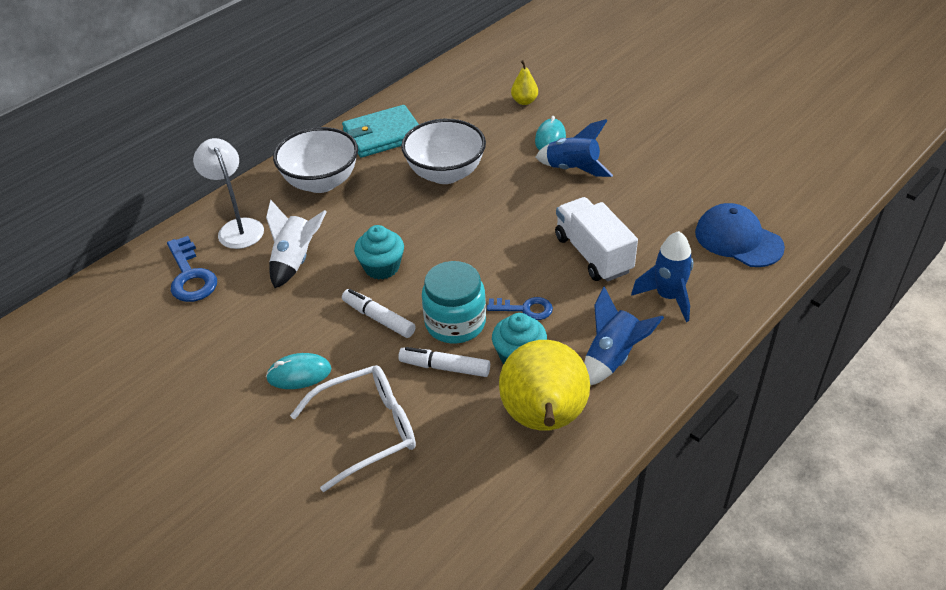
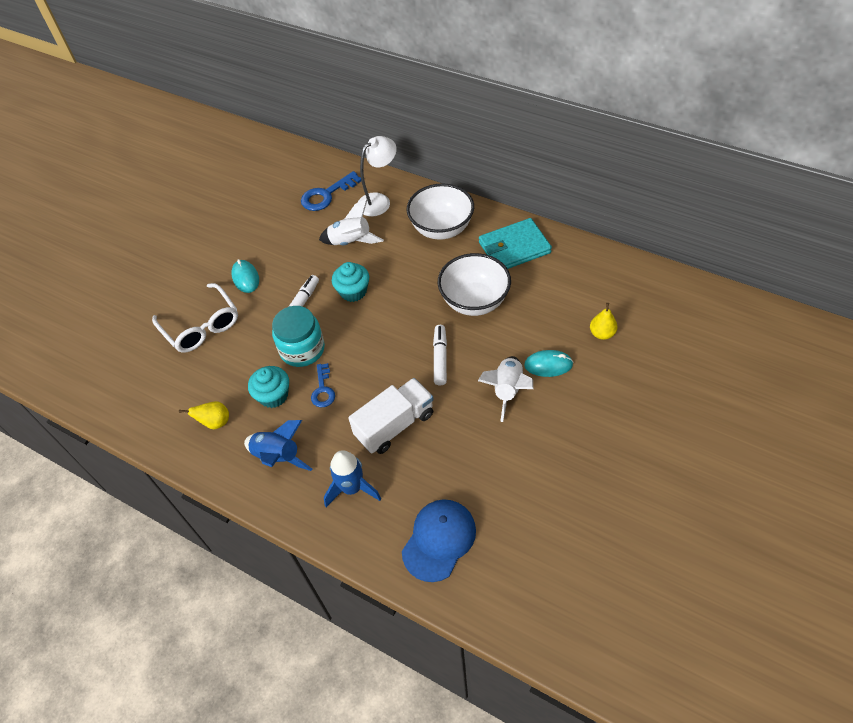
camera: 80 degrees right, 10 degrees up
turquoise wallet [342,105,419,158] -> turquoise wallet turned 75 degrees counterclockwise [479,218,552,269]
white marker [398,347,490,377] -> white marker moved to [433,325,447,386]
yellow pear [499,340,590,431] -> yellow pear [179,401,229,429], size x0.43
blue rocket [536,119,613,177] -> white rocket [478,356,533,422]

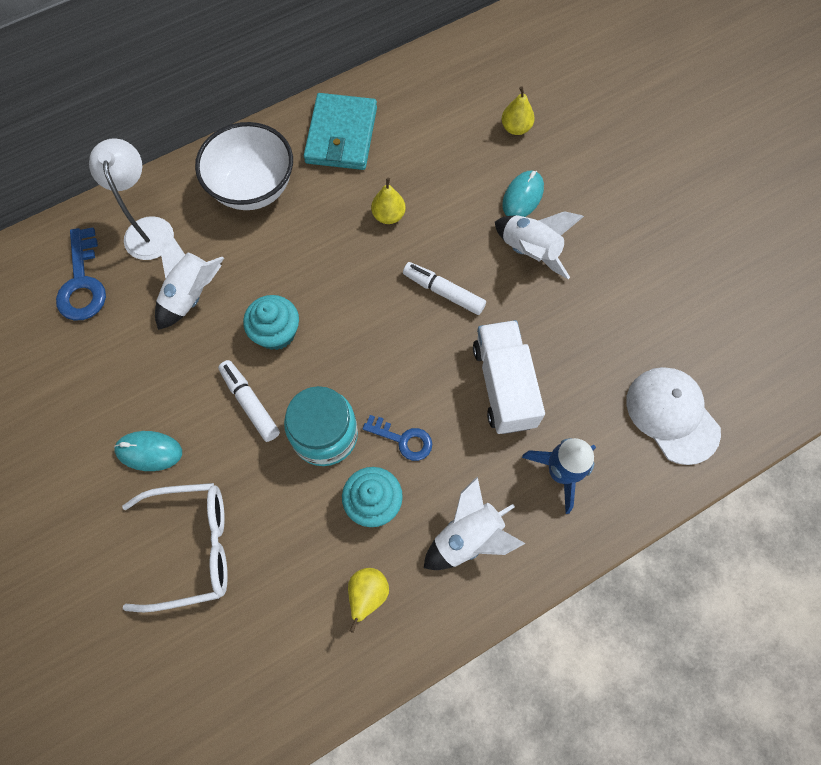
camera: 65 degrees left, 15 degrees up
blue rocket [244,420,312,471] -> white rocket [424,476,525,570]
blue cap [402,499,476,582] -> white cap [626,367,721,465]
white bowl [438,253,511,316] -> yellow pear [371,178,406,224]

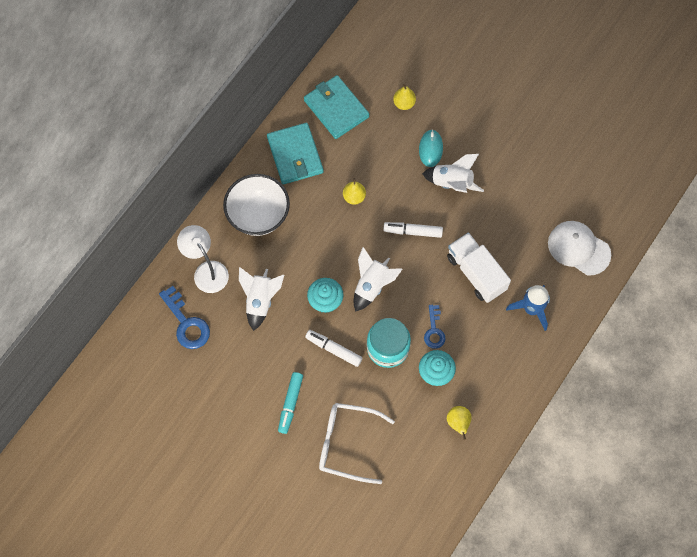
camera: 25 degrees left, 0 degrees up
turquoise mouse [114,431,182,471] -> turquoise marker [278,372,303,434]
white glasses [122,483,228,612] -> white glasses turned 135 degrees counterclockwise [319,403,395,484]
blue key [363,415,432,461] -> blue key turned 90 degrees clockwise [424,305,446,349]
white rocket [424,476,525,570] -> white rocket moved to [354,247,402,312]
none -> turquoise wallet [304,75,369,139]

